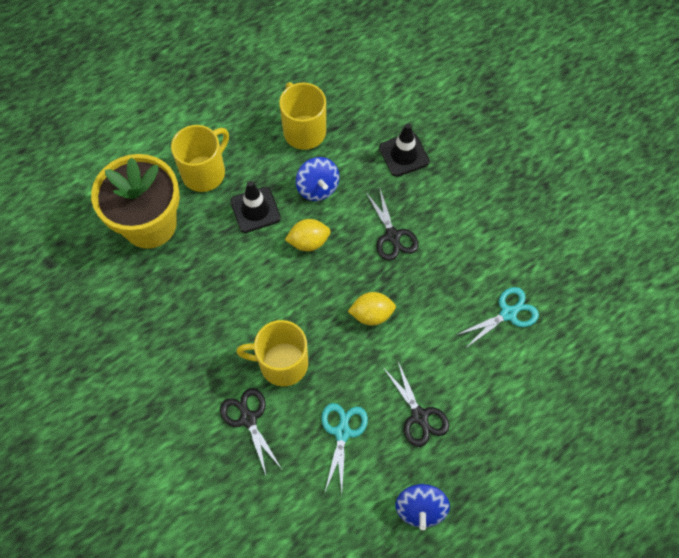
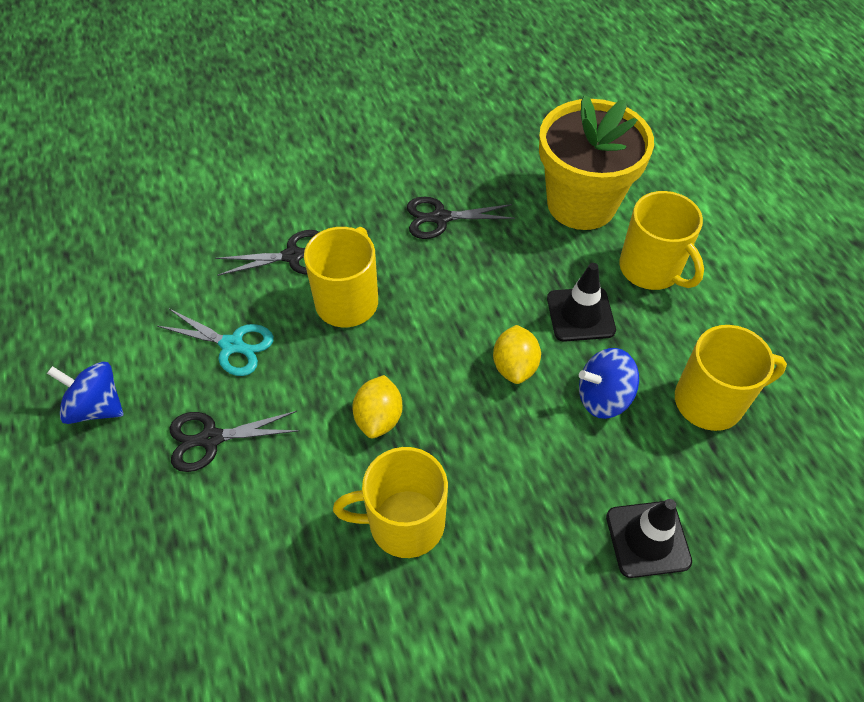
camera: 105 degrees right, 10 degrees down
black scissors [365,186,419,261] -> black scissors moved to [407,197,515,239]
turquoise scissors [457,287,539,348] -> none
none -> yellow mug [333,447,448,558]

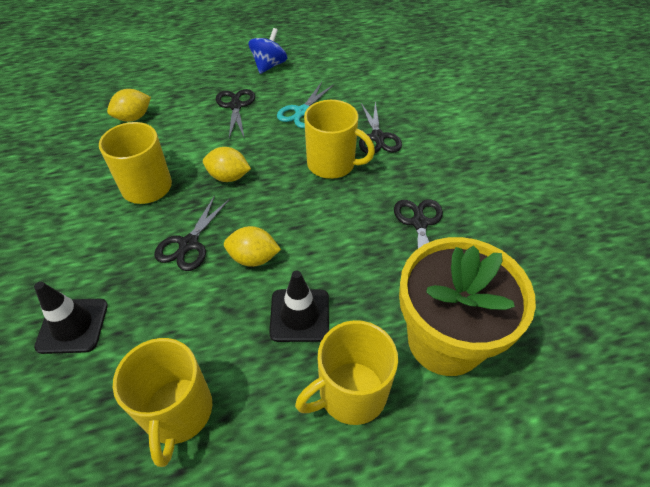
camera: 95 degrees right, 5 degrees down
blue spinning top [579,348,639,419] -> none
none -> yellow lemon [107,89,151,122]
none -> black scissors [154,195,230,271]

